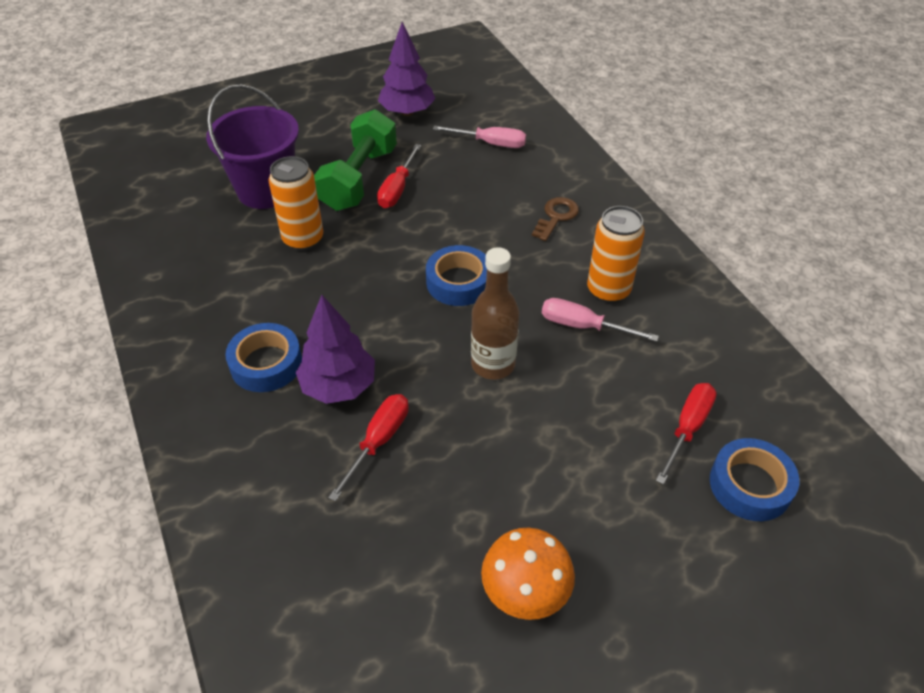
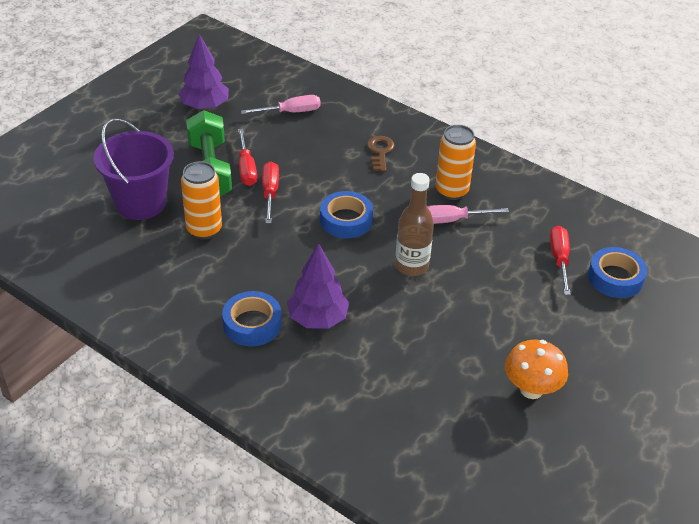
camera: 30 degrees left, 5 degrees down
red screwdriver [329,394,409,501] -> red screwdriver moved to [262,162,279,224]

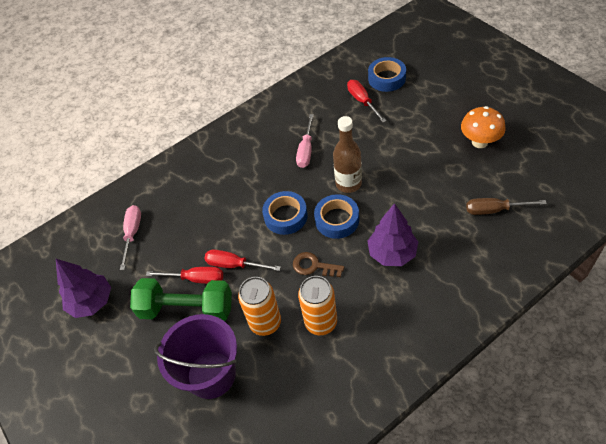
camera: 65 degrees left, 10 degrees up
blue tape [222,291,282,347] -> blue tape moved to [314,194,359,239]
brown key [367,136,394,172] -> brown key moved to [293,252,344,277]
orange can [436,125,476,200] -> orange can moved to [298,276,337,335]
red screwdriver [550,226,571,295] -> red screwdriver turned 45 degrees clockwise [347,80,386,122]
none -> brown screwdriver [466,198,547,215]

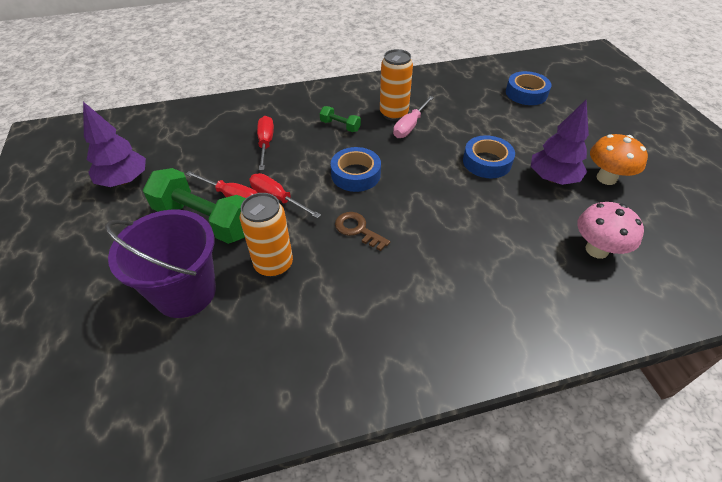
camera: 15 degrees right, 5 degrees down
pink screwdriver [120,205,141,270] -> none
orange can [298,276,337,335] -> orange can moved to [380,49,413,121]
blue tape [314,194,359,239] -> blue tape moved to [463,135,515,178]
brown bottle [333,116,362,193] -> none
red screwdriver [347,80,386,122] -> red screwdriver moved to [257,116,274,170]
purple tree [367,203,418,266] -> purple tree moved to [531,100,589,185]
brown screwdriver [466,198,547,215] -> pink mushroom [577,202,644,259]
none -> green dumbbell [320,106,361,132]

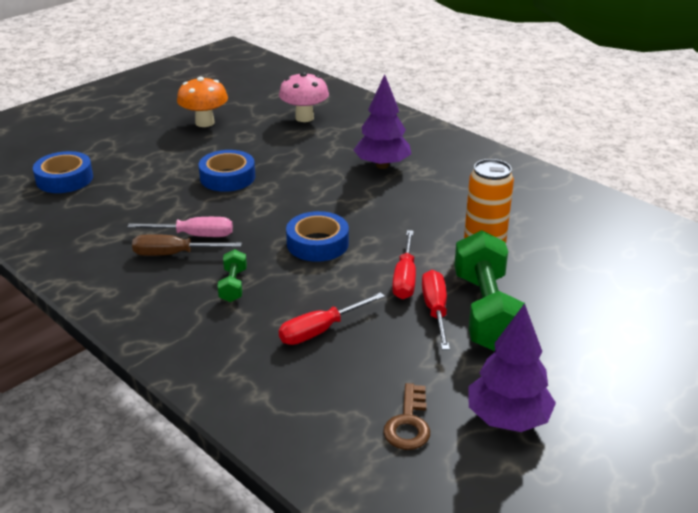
camera: 120 degrees left, 15 degrees down
purple bucket [105,210,216,318] -> none
brown key [335,212,390,251] -> brown key moved to [383,383,430,450]
orange can [380,49,413,121] -> brown screwdriver [132,234,242,256]
purple tree [531,100,589,185] -> purple tree moved to [353,74,411,169]

